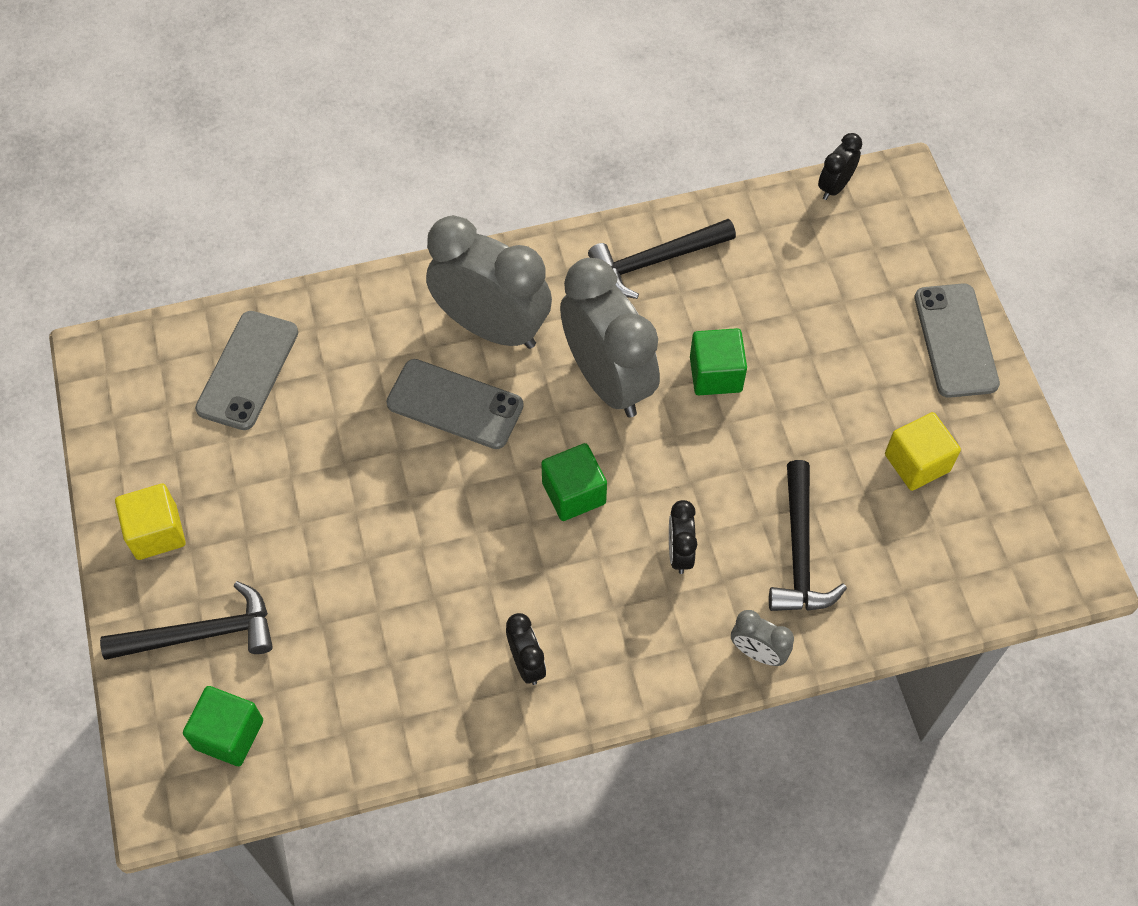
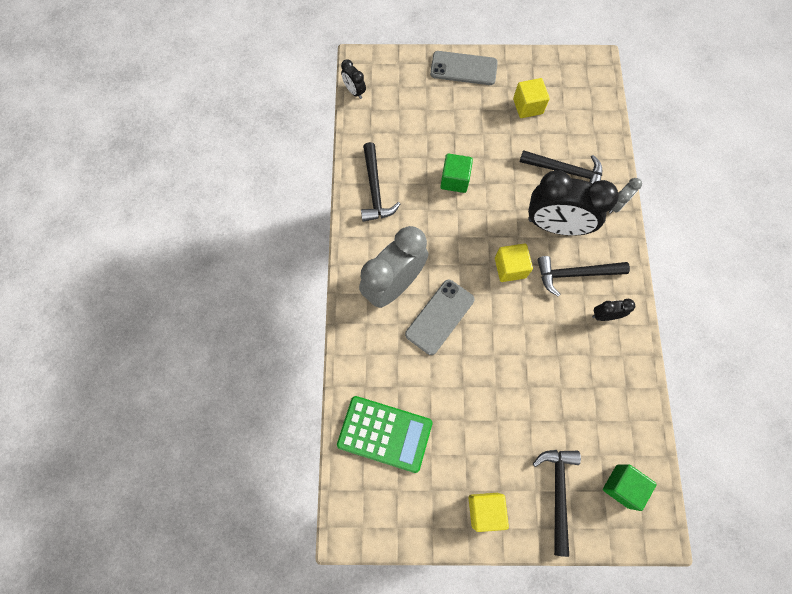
camera: 75 degrees left, 10 degrees up
grey phone [195,311,298,430] -> green calculator [337,396,433,473]
green cube [541,443,607,521] -> yellow cube [495,243,533,282]
grey clock [560,258,660,417] -> none
black clock [669,500,697,574] -> black clock [528,170,619,236], size x2.24
none -> black hammer [537,256,630,297]

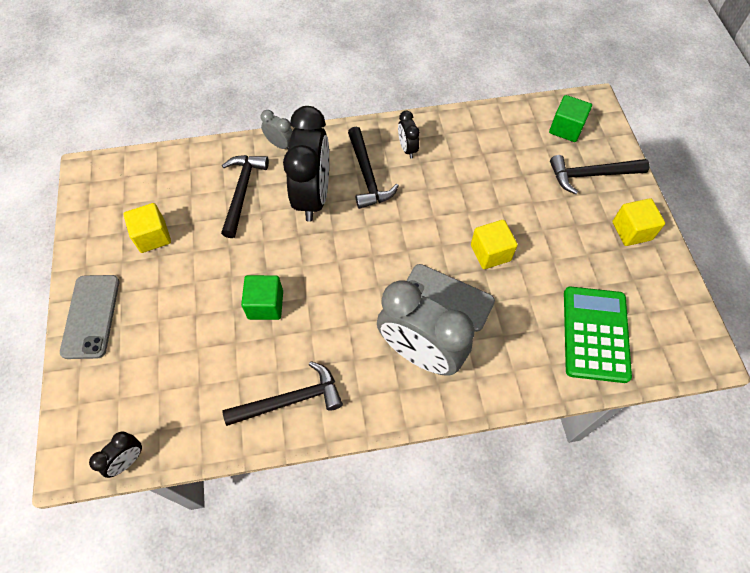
camera: 100 degrees left, 10 degrees down
yellow cube [495,243,533,282] -> yellow cube moved to [471,220,518,269]

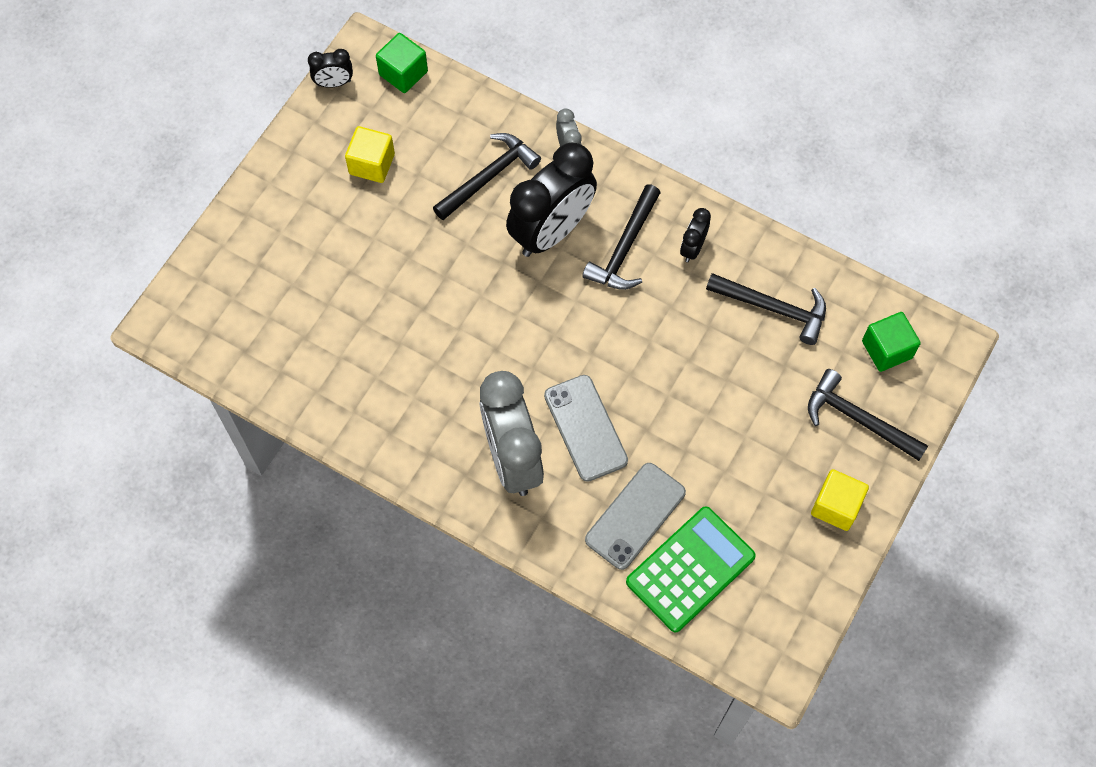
camera: 40 degrees right, 5 degrees up
grey phone [60,275,119,359] -> grey phone moved to [585,463,686,570]
black clock [89,432,142,478] -> black clock moved to [308,49,353,88]
black hammer [223,361,343,426] -> black hammer moved to [706,273,826,345]
green cube [241,275,283,320] -> green cube moved to [376,33,428,93]
yellow cube [471,220,518,269] -> none

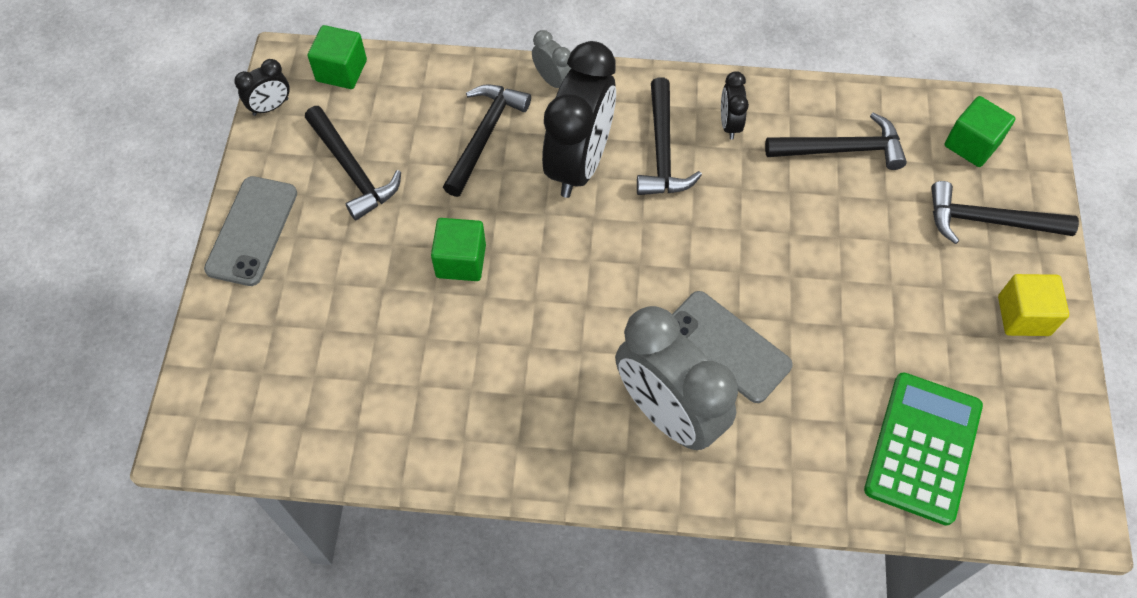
camera: 25 degrees left, 5 degrees down
yellow cube [345,126,395,183] -> black hammer [305,106,401,220]
grey phone [585,463,686,570] -> grey phone moved to [204,176,297,286]
none -> green cube [431,218,486,281]

